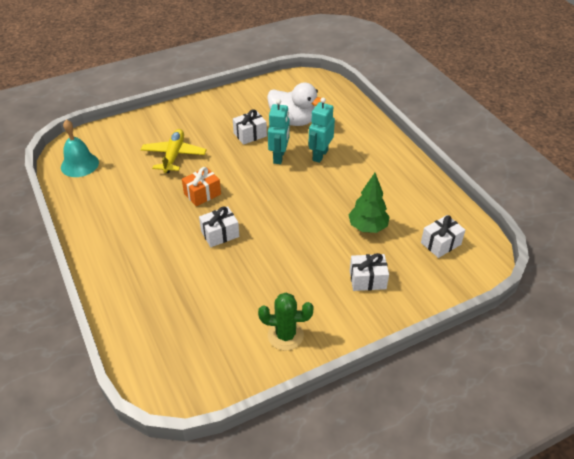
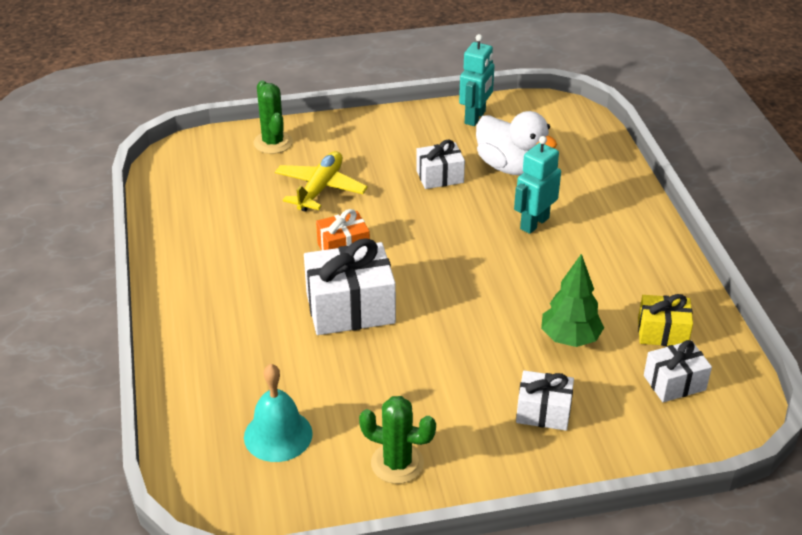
camera: 15 degrees right, 5 degrees down
turquoise bell [61,120,99,177] -> turquoise bell moved to [244,364,313,462]
white gift [199,206,239,247] -> white gift [304,238,396,335], size x1.71
turquoise robot [268,99,290,164] -> turquoise robot moved to [459,34,495,126]
none -> green cactus [254,80,293,154]
none -> yellow gift [638,294,693,346]

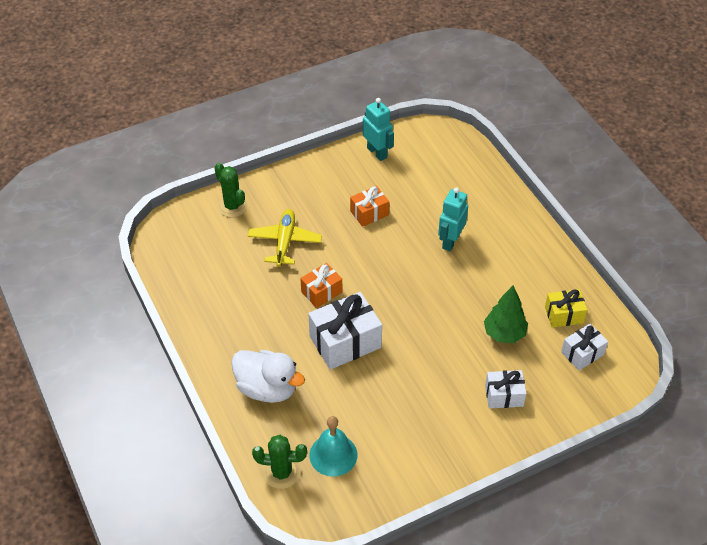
camera: 15 degrees left, 10 degrees up
green cactus [359,396,436,484] -> green cactus moved to [252,435,307,489]
white gift [416,140,465,189] -> orange gift [350,186,389,227]
turquoise robot [459,34,495,126] -> turquoise robot turned 45 degrees counterclockwise [363,98,394,161]
white duck [476,111,557,175] -> white duck moved to [231,350,305,403]

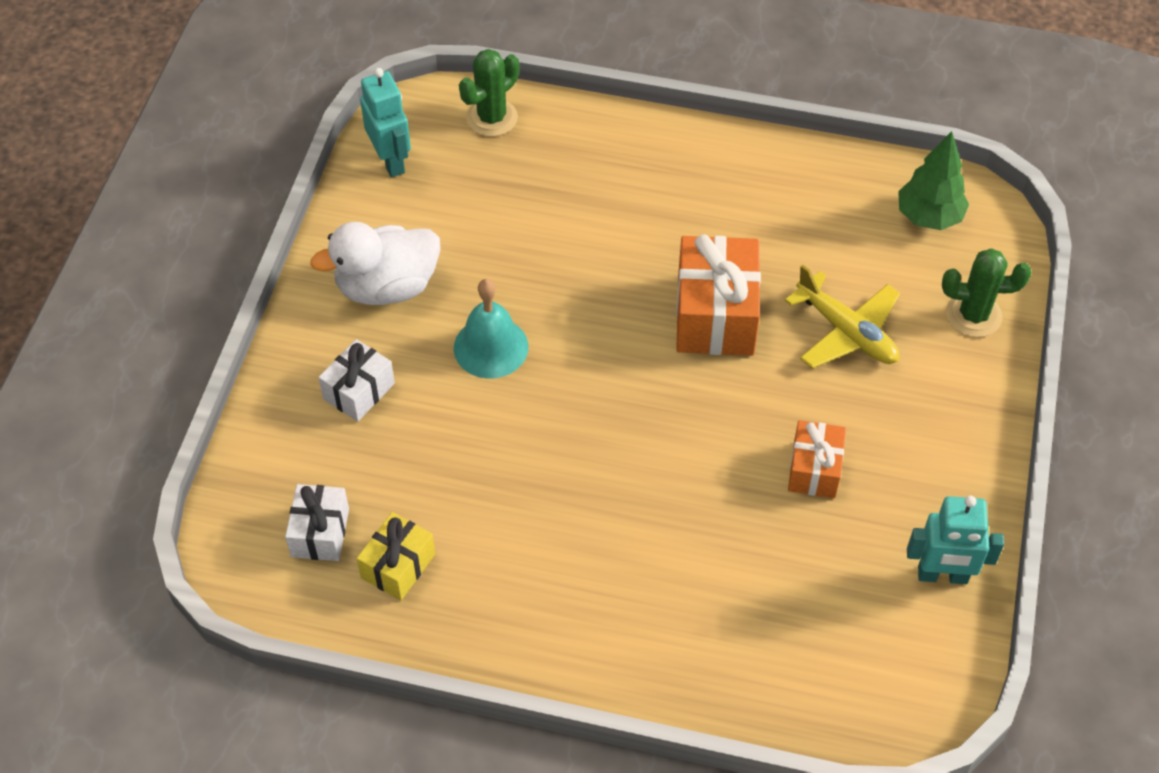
camera: 130 degrees right, 5 degrees up
white duck [231,350,305,403] -> white duck moved to [310,222,441,305]
orange gift [300,263,342,308] -> orange gift [676,235,761,356], size x1.71
white gift [308,292,382,370] -> none
turquoise bell [309,416,358,477] -> turquoise bell moved to [454,279,528,378]
turquoise robot [438,187,468,251] -> turquoise robot moved to [360,68,411,177]
green tree [484,285,528,343] -> green tree moved to [898,131,969,230]

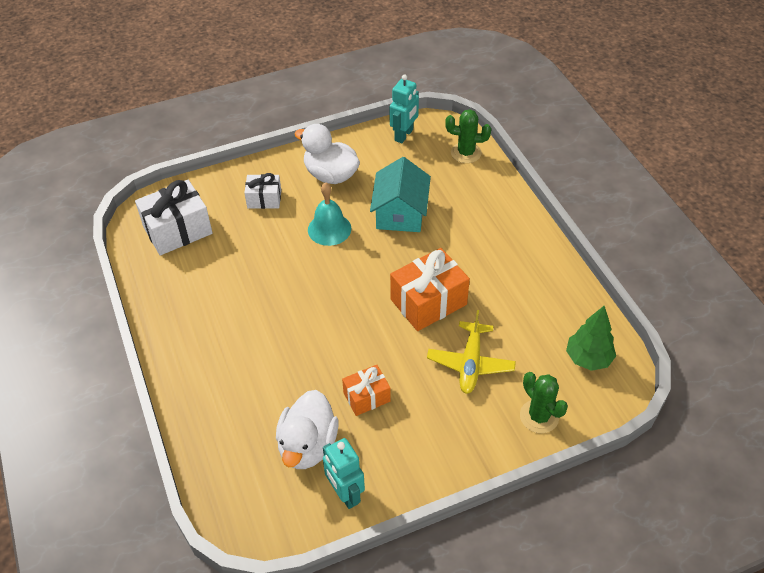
camera: 55 degrees right, 5 degrees down
white gift [285,484,349,561] -> white gift [135,180,213,255], size x1.71
yellow gift [357,512,435,600] -> none
none -> white duck [276,390,339,469]
none -> turquoise house [370,157,431,232]

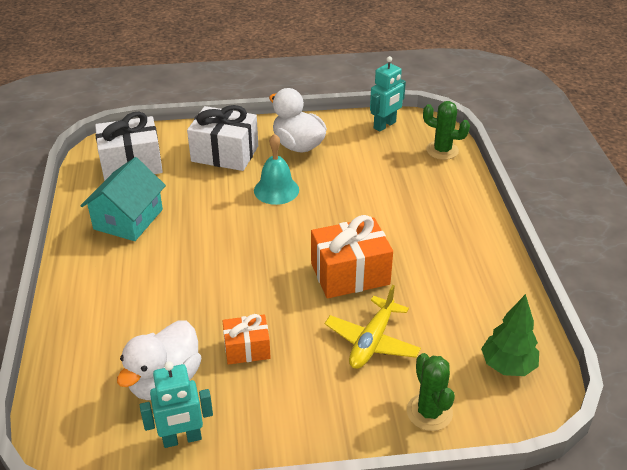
camera: 15 degrees right, 10 degrees down
white gift [244,173,281,209] -> white gift [187,105,258,171], size x1.71
turquoise robot [323,438,365,509] -> turquoise robot turned 90 degrees counterclockwise [140,361,213,448]
turquoise house [370,157,431,232] -> turquoise house moved to [81,157,166,241]

